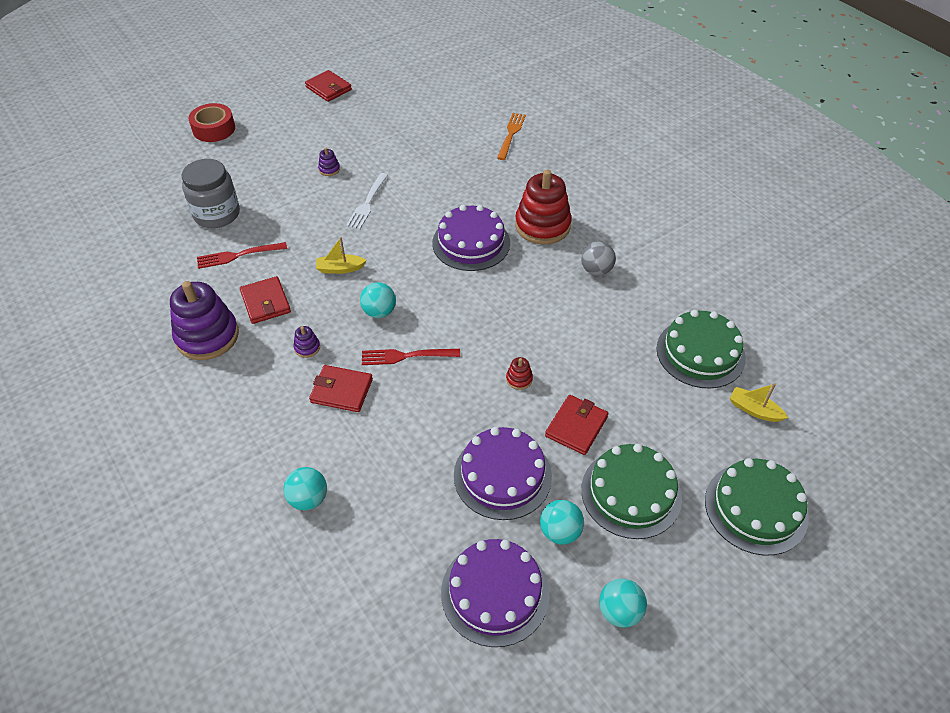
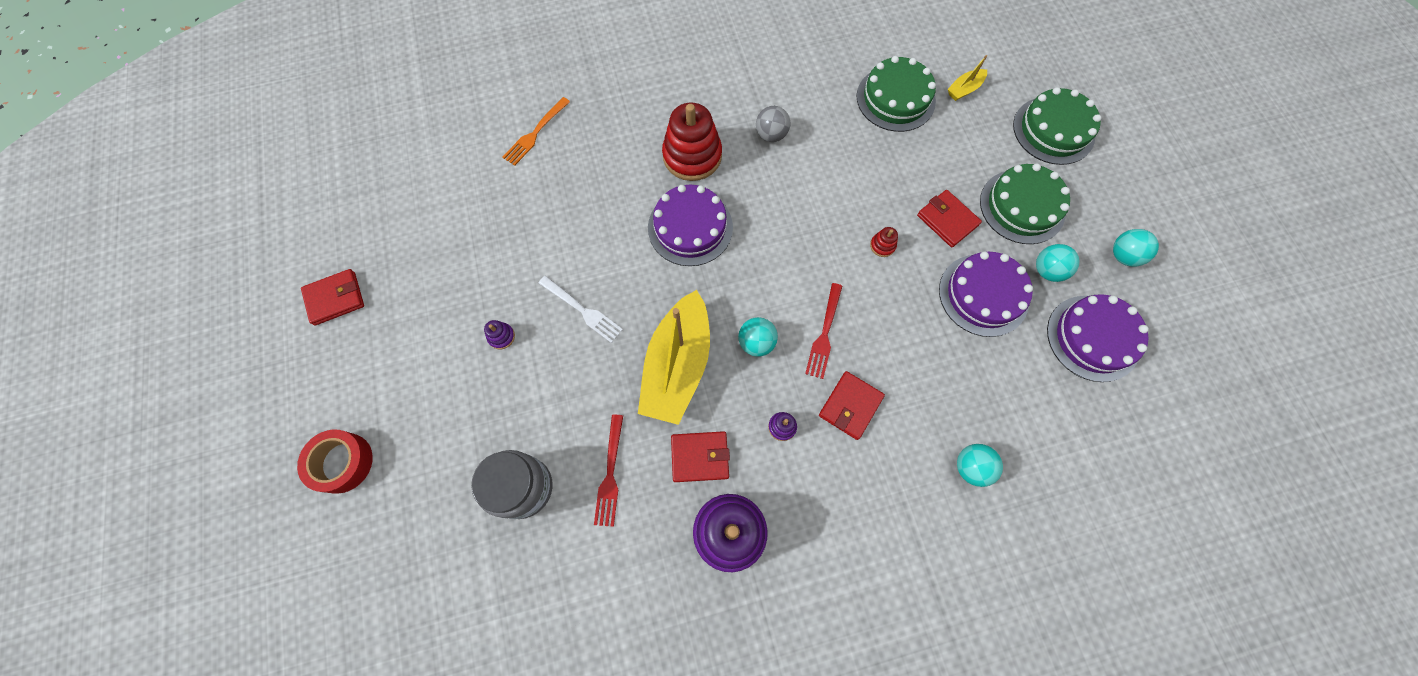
camera: 70 degrees left, 20 degrees up
yellow boat [316,237,367,274] -> yellow boat [638,290,710,425], size x2.36
orange fork [497,113,526,160] -> orange fork turned 90 degrees counterclockwise [502,97,570,166]

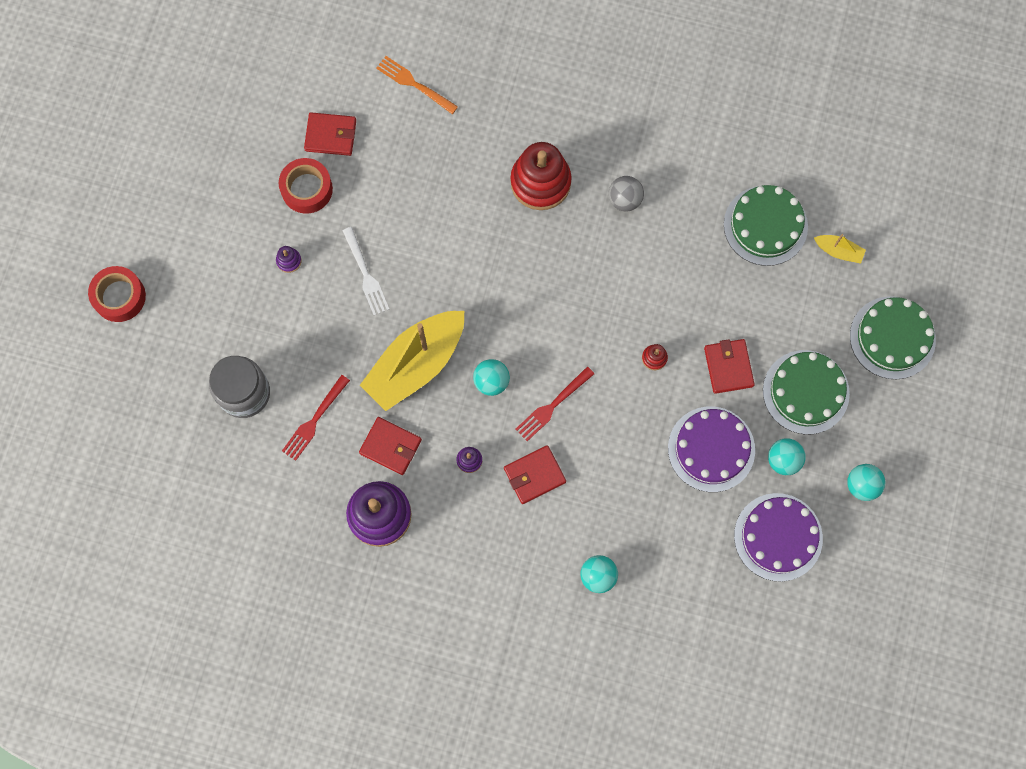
camera: 30 degrees right, 5 degrees up
red wallet [301,269,364,326] -> red wallet moved to [304,112,356,156]
orange fork [502,97,570,166] -> orange fork turned 60 degrees clockwise [376,56,458,114]
purple cake [648,185,733,266] -> none
yellow boat [948,55,987,101] -> yellow boat turned 150 degrees counterclockwise [814,234,866,264]
none -> red tape [279,158,333,214]

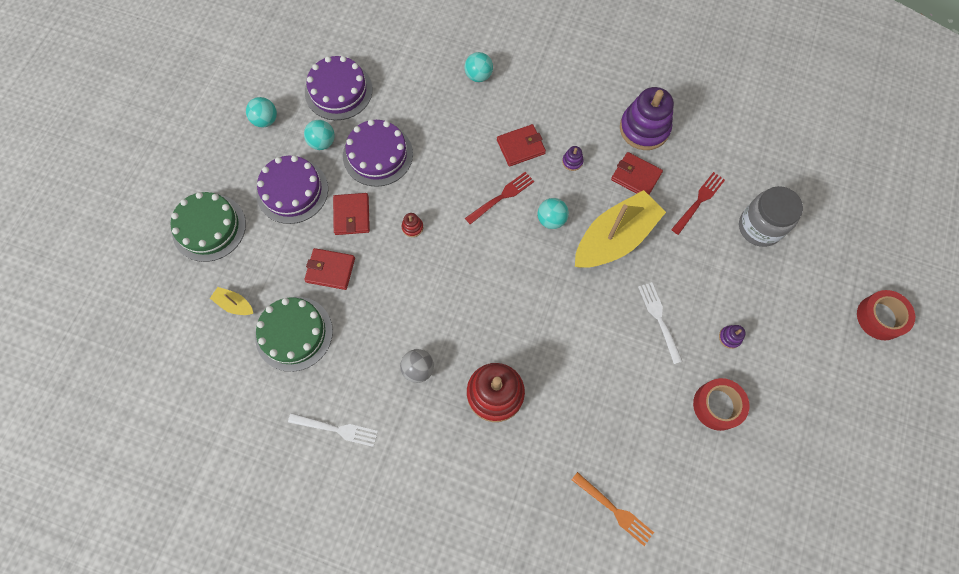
camera: 175 degrees left, 5 degrees down
red wallet [304,112,356,156] -> red wallet moved to [304,248,355,290]
green cake [763,350,850,434] -> purple cake [256,155,328,224]
none -> white fork [288,413,378,447]

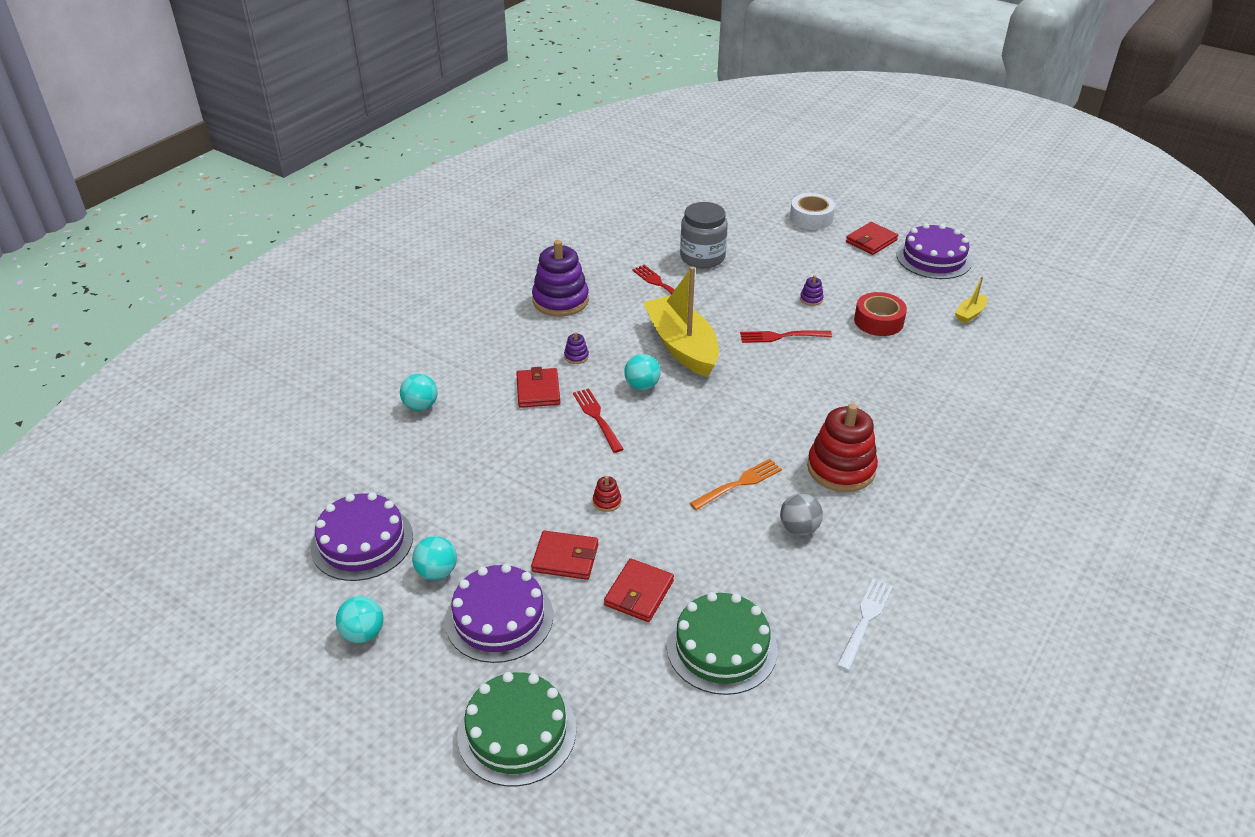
camera: 75 degrees left, 30 degrees down
yellow boat [210,287,253,315] -> yellow boat moved to [955,277,987,323]
purple cake [343,119,413,187] -> purple cake moved to [897,223,972,279]
orange fork [572,472,654,546] -> orange fork moved to [690,459,782,510]
red wallet [611,152,663,195] -> red wallet moved to [846,222,898,255]
white fork [638,282,683,364] -> red fork [740,331,832,343]
red tape [857,290,915,340] -> white tape [790,193,835,230]

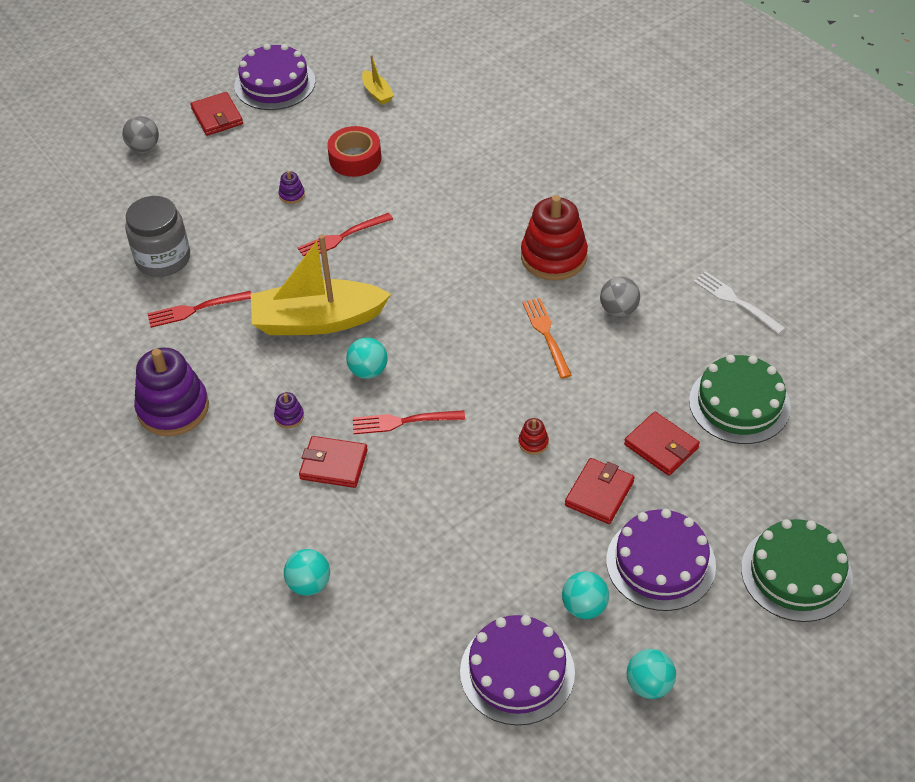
camera: 70 degrees left, 10 degrees up
red fork [740,331,832,343] -> red fork turned 45 degrees clockwise [298,213,393,256]
white tape [790,193,835,230] -> grey ball [122,116,159,152]

